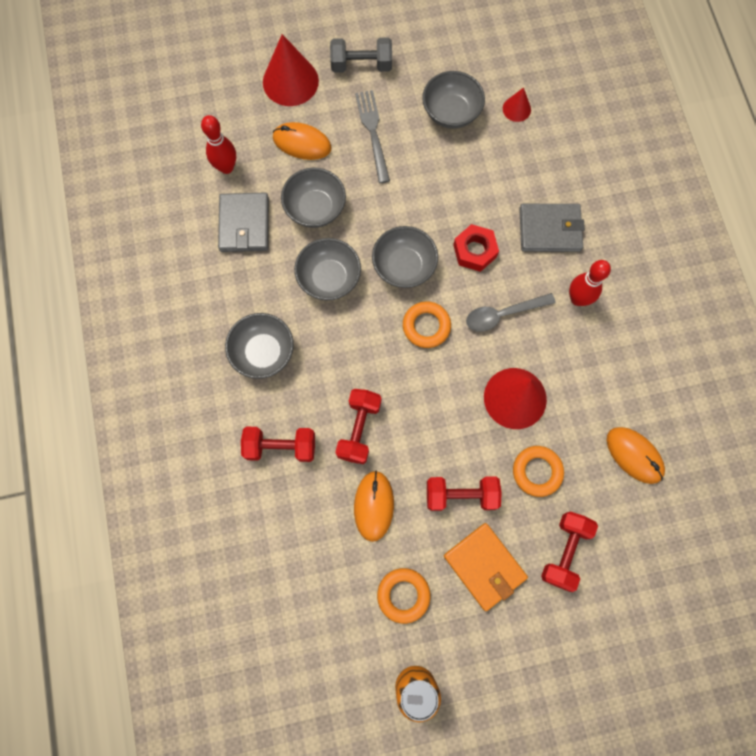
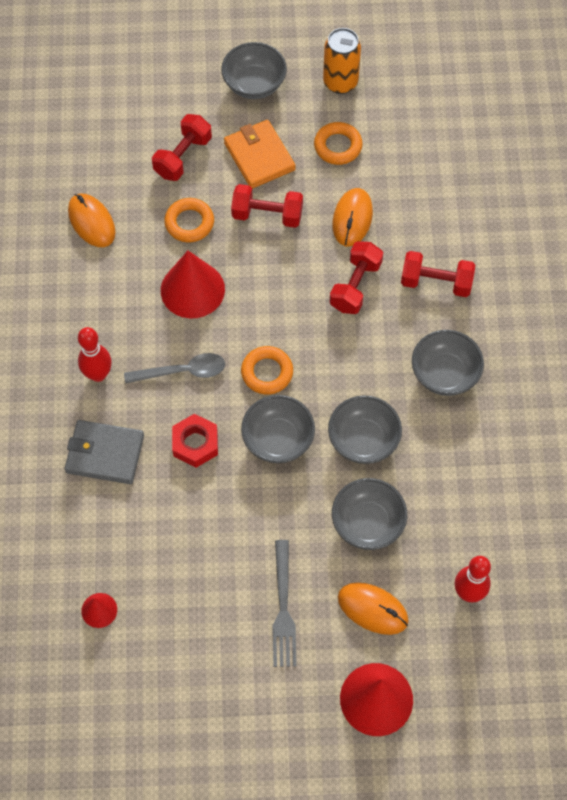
camera: 170 degrees left, 10 degrees down
grey wallet [218,192,269,252] -> none
grey dumbbell [330,38,392,73] -> none
grey bowl [422,71,485,129] -> grey bowl moved to [221,42,287,99]

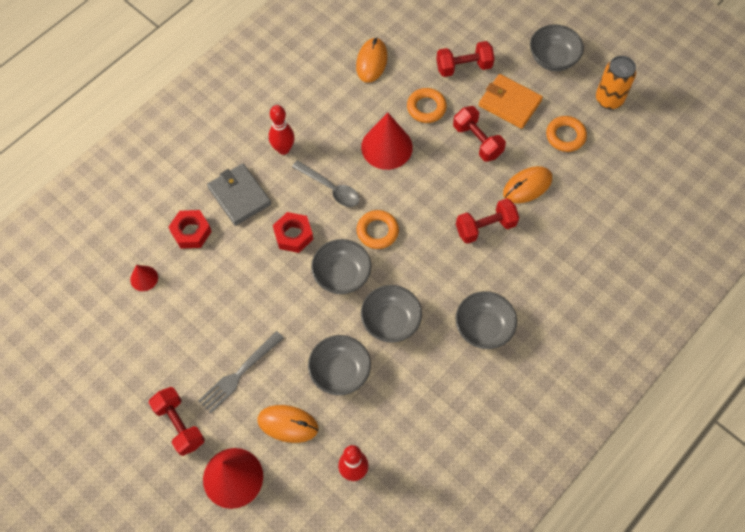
camera: 45 degrees right, 0 degrees up
orange wallet [224,120,296,189] -> orange wallet turned 75 degrees counterclockwise [479,74,543,129]
orange mouse [338,582,409,635] -> orange mouse turned 60 degrees counterclockwise [257,405,318,443]
red dumbbell [401,251,475,297] -> red dumbbell moved to [149,387,205,456]
none -> red nut [169,210,212,249]

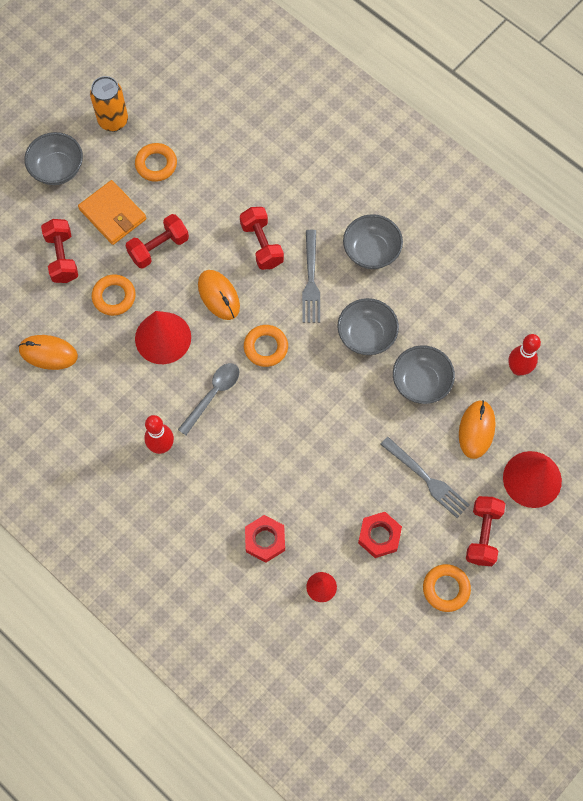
camera: 90 degrees left, 5 degrees up
red dumbbell [149,387,205,456] -> red dumbbell turned 45 degrees counterclockwise [466,496,505,566]
grey wallet [207,163,271,226] -> none
red nut [273,212,313,253] -> red nut moved to [358,512,402,558]
grey bowl [311,239,371,294] -> none
orange wallet [479,74,543,129] -> orange wallet turned 75 degrees counterclockwise [78,180,146,245]
orange mouse [503,166,552,203] -> orange mouse moved to [198,270,240,320]
none -> grey fork [302,230,320,323]
none -> orange ring [423,564,471,612]

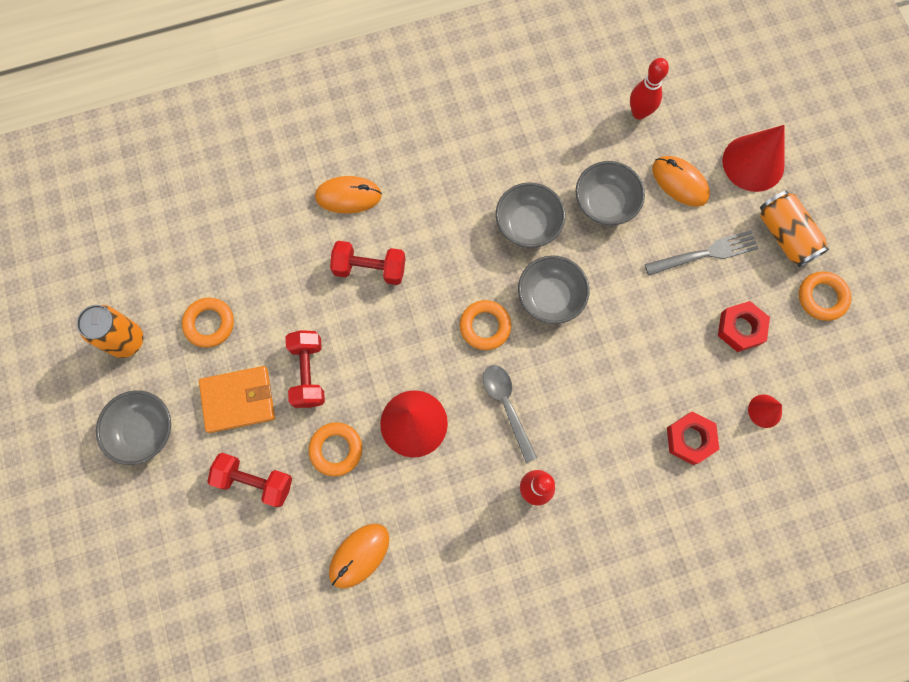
camera: 60 degrees left, 5 degrees up
orange mouse [198,270,240,320] -> orange mouse moved to [315,176,382,214]
grey fork [302,230,320,323] -> none
grey bowl [343,214,403,269] -> grey bowl moved to [518,255,590,324]
red dumbbell [466,496,505,566] -> orange can [760,191,829,267]

